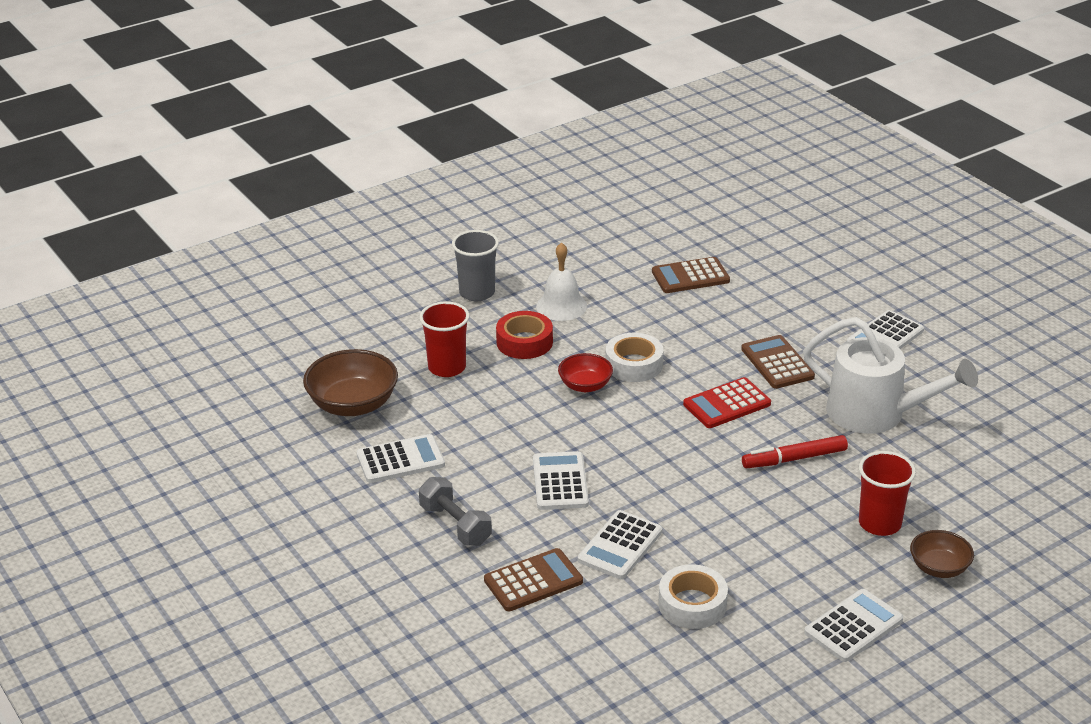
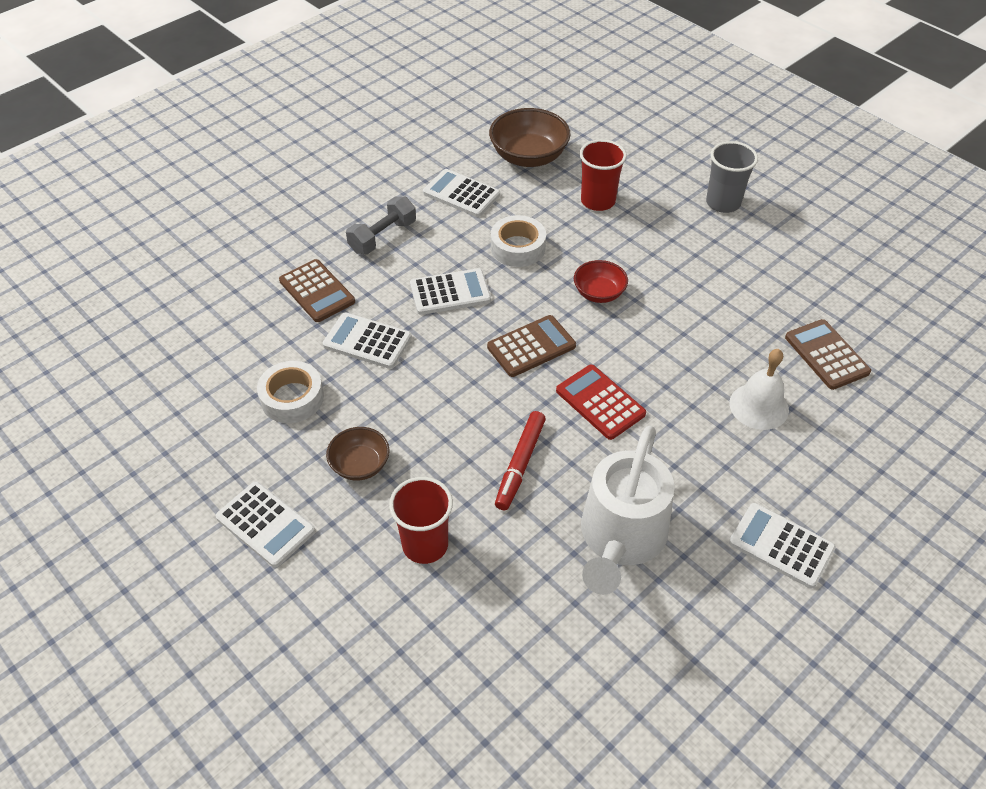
camera: 80 degrees right, 15 degrees up
white calculator [357,434,445,483] -> white calculator turned 150 degrees clockwise [423,169,500,217]
red tape [496,311,553,359] -> none
white bell [536,242,587,321] -> white bell moved to [730,349,789,430]
white tape [606,333,664,382] -> white tape moved to [491,215,546,267]
brown calculator [741,335,815,389] -> brown calculator moved to [487,315,576,377]
red marker [742,435,848,468] -> red marker turned 135 degrees counterclockwise [495,411,546,510]
brown bowl [910,530,974,578] -> brown bowl moved to [326,427,390,481]

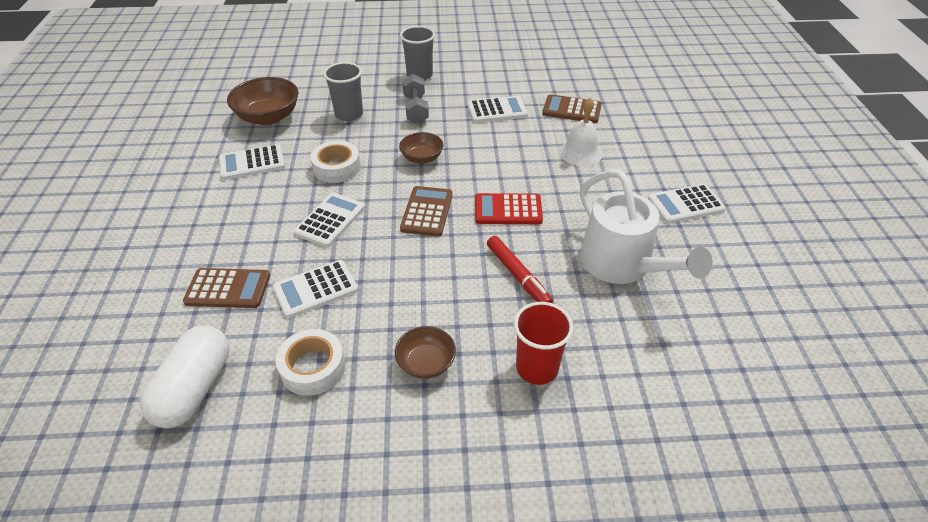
camera: 50 degrees left, 5 degrees down
white calculator [215,481,315,568] -> white calculator moved to [467,96,528,123]
grey dumbbell [346,196,416,254] -> grey dumbbell moved to [402,74,429,123]
red bowl [574,260,628,303] -> brown bowl [399,132,444,164]
red cup [580,139,627,211] -> grey cup [323,62,363,121]
none -> white capsule [140,325,229,428]

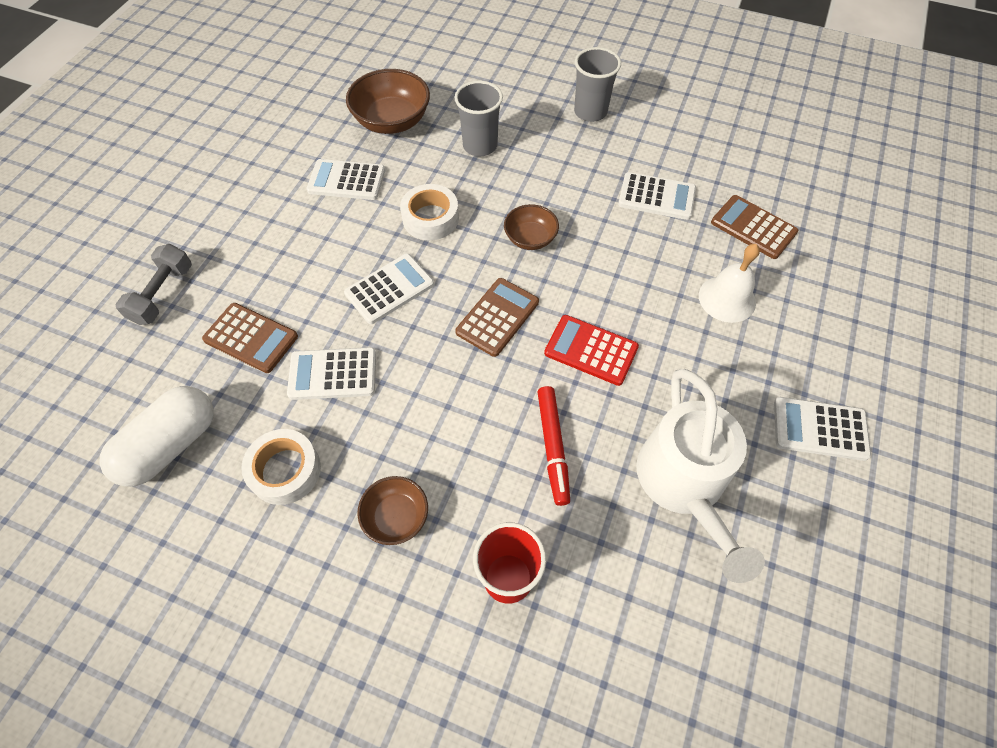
camera: 25 degrees right, 15 degrees up
grey dumbbell [402,74,429,123] -> grey dumbbell moved to [115,244,192,325]

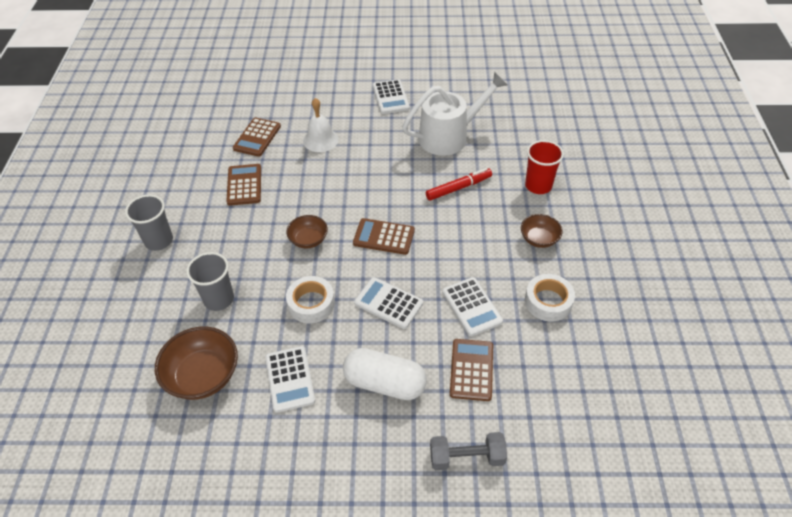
camera: 110 degrees left, 10 degrees down
white capsule [99,386,214,487] -> white capsule moved to [343,348,427,400]
red calculator [544,315,639,386] -> none
white calculator [618,172,696,220] -> brown calculator [226,164,261,206]

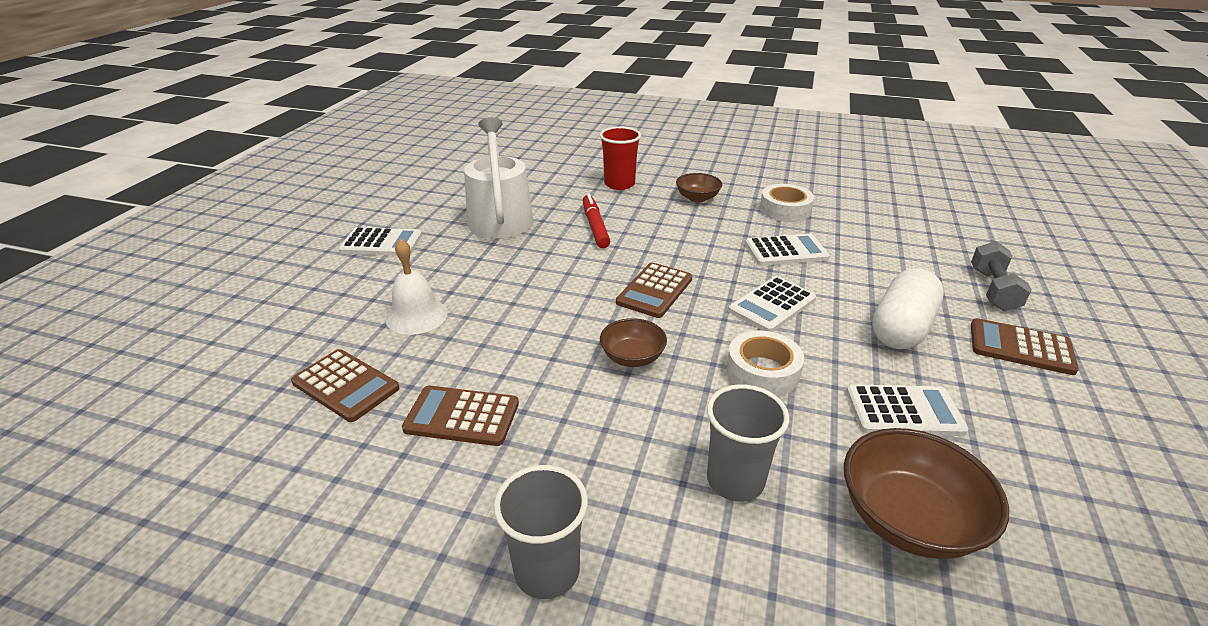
camera: 75 degrees left, 15 degrees down
brown calculator [450,339,493,401] -> brown calculator moved to [971,318,1079,375]

